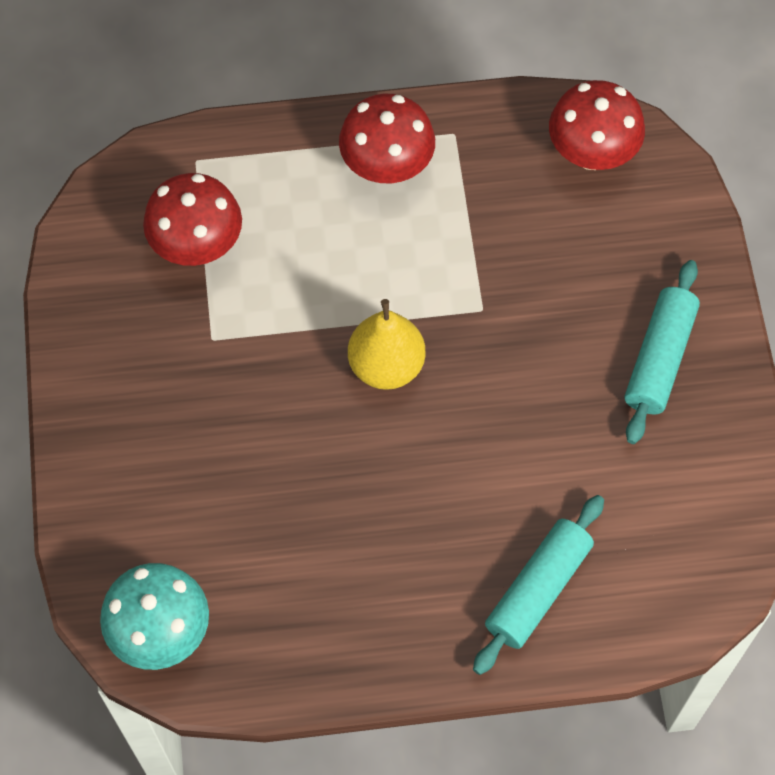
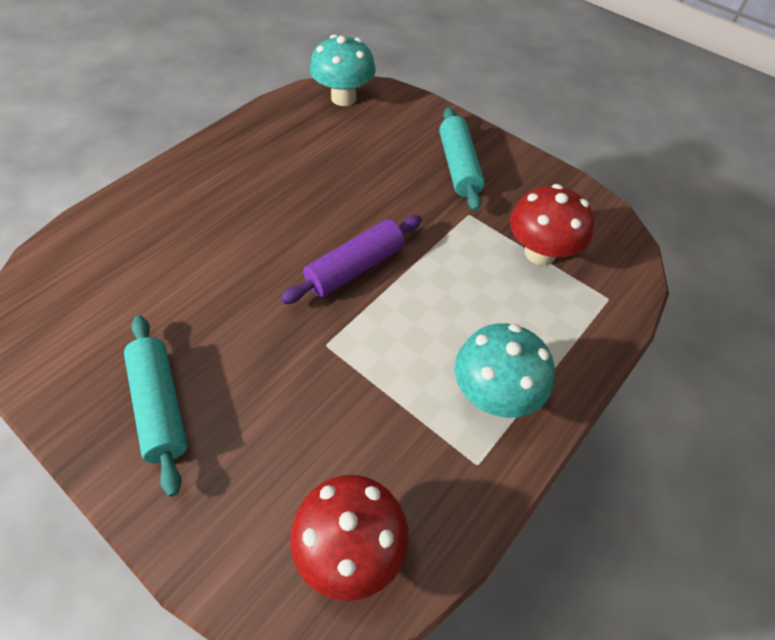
camera: 135 degrees right, 10 degrees down
red mushroom [339,94,435,184] -> turquoise mushroom [455,323,555,418]
yellow pear [348,299,425,390] -> purple rolling pin [280,215,422,304]
turquoise rolling pin [473,495,604,675] -> turquoise rolling pin moved to [439,107,485,211]

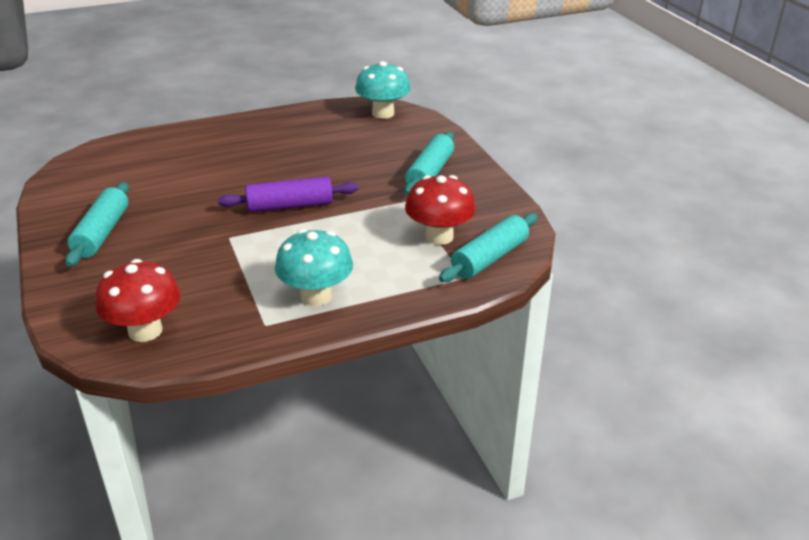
camera: 30 degrees right, 20 degrees down
none -> turquoise rolling pin [439,213,538,282]

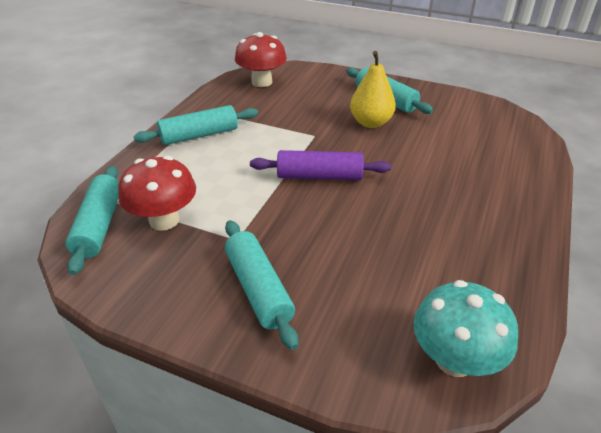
camera: 135 degrees right, 5 degrees up
purple rolling pin [218,176,359,212] -> purple rolling pin turned 60 degrees clockwise [250,150,391,180]
turquoise mushroom [275,229,353,306] -> turquoise rolling pin [133,105,258,145]
none -> yellow pear [350,51,396,128]

